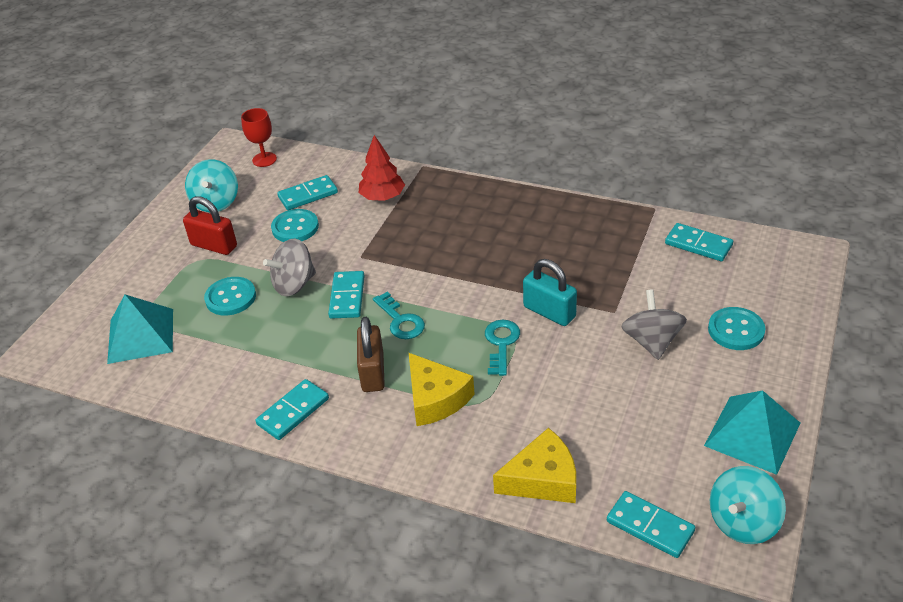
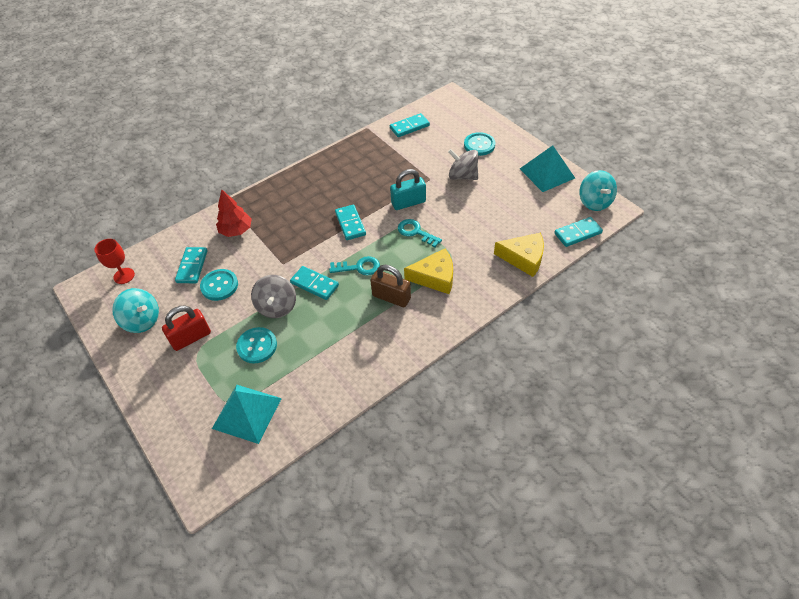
camera: 60 degrees left, 10 degrees up
turquoise domino [255,379,329,440] -> turquoise domino moved to [335,205,366,240]
yellow cheese [493,428,576,503] -> yellow cheese turned 90 degrees clockwise [494,233,544,277]

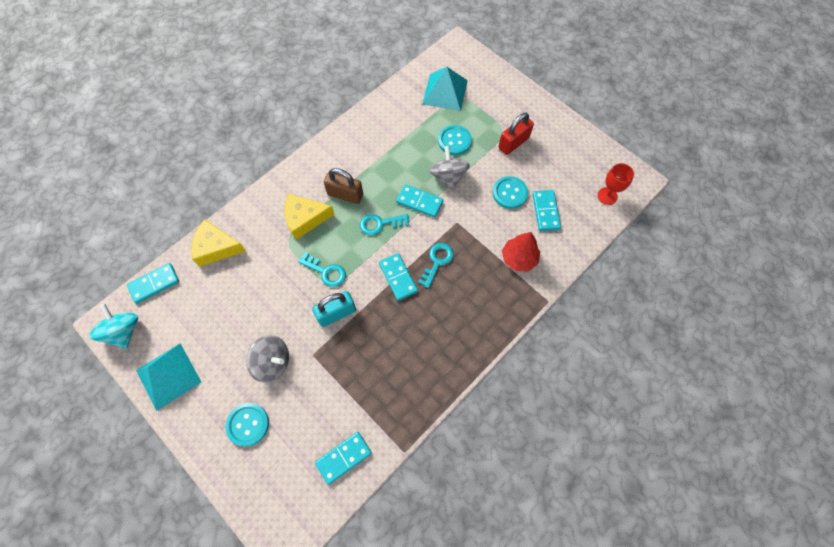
camera: 170 degrees right, 15 degrees up
turquoise spinning top [112,288,159,333] -> none
none -> turquoise key [418,243,454,288]

